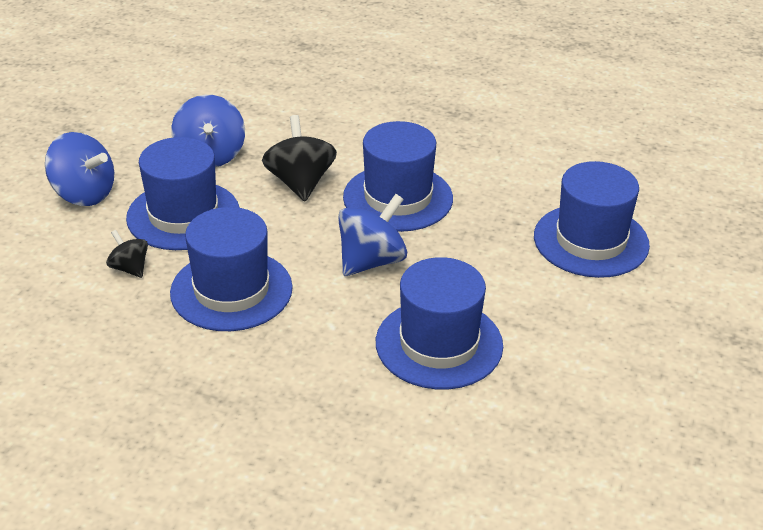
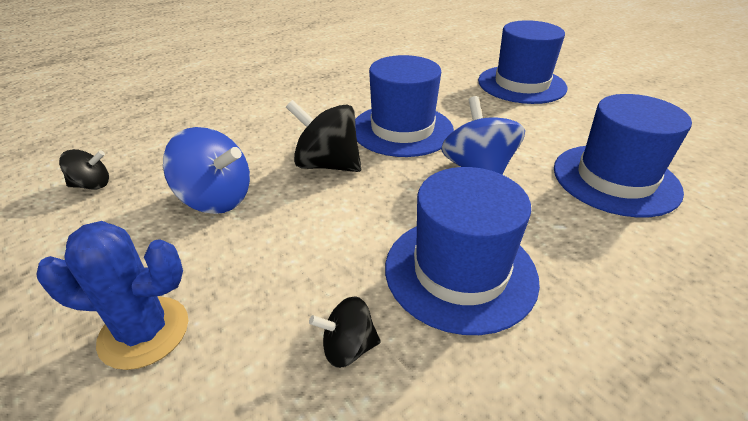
camera: 55 degrees left, 0 degrees up
blue spinning top [45,132,114,206] -> blue cactus [36,221,188,370]
blue hat [126,137,240,250] -> none
none -> black spinning top [59,149,109,190]

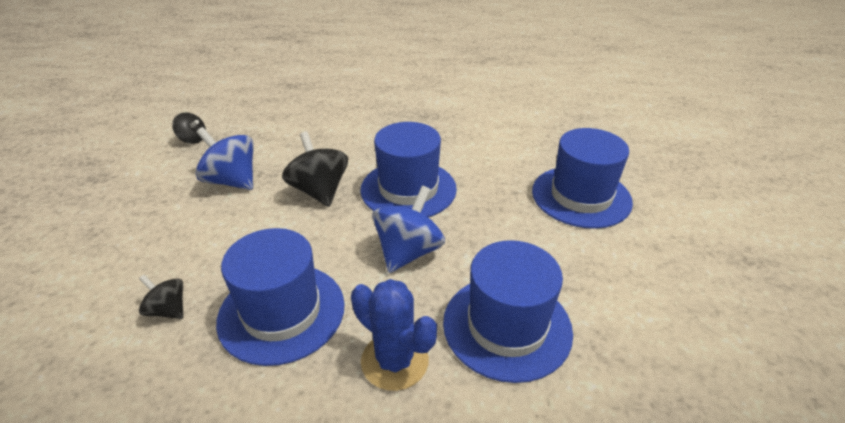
camera: 40 degrees right, 0 degrees up
blue cactus [36,221,188,370] -> blue cactus moved to [351,279,437,391]
blue spinning top [163,127,250,214] -> blue spinning top turned 150 degrees clockwise [196,127,254,190]

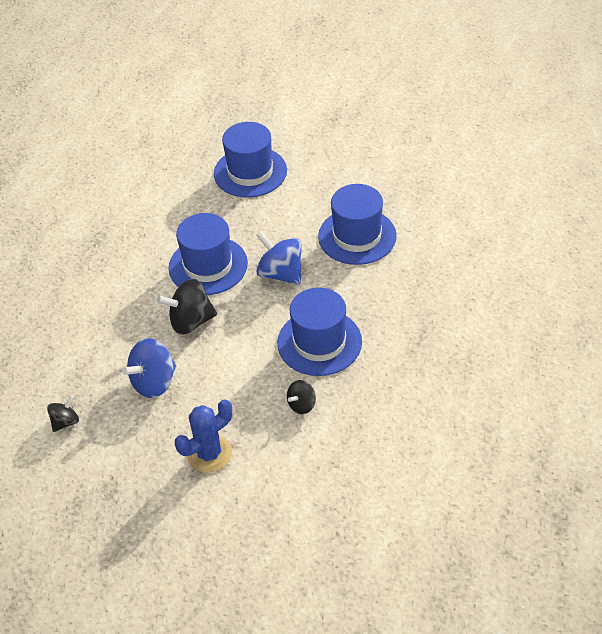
camera: 75 degrees left, 10 degrees up
blue cactus [351,279,437,391] -> blue cactus moved to [175,399,232,473]

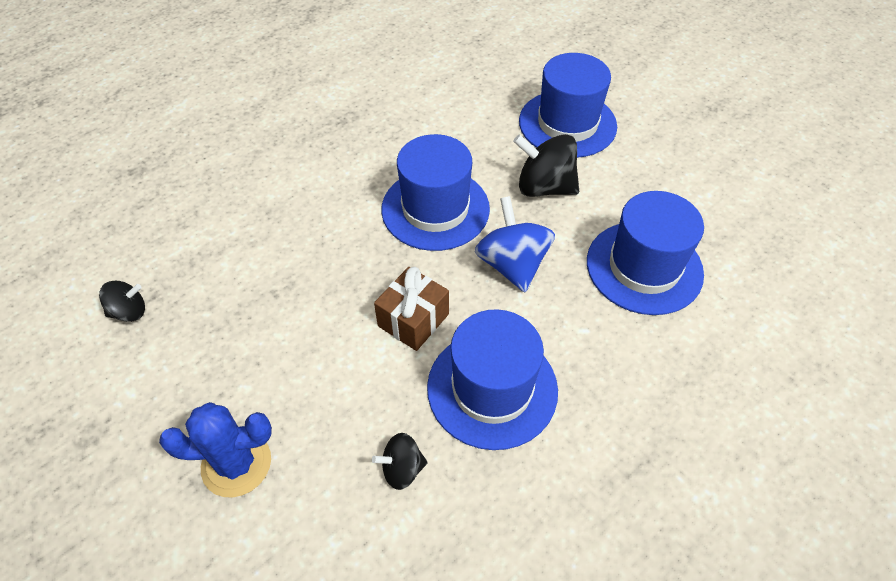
camera: 30 degrees right, 5 degrees up
blue spinning top [122,338,176,398] -> none
black spinning top [157,279,217,335] -> black spinning top moved to [513,134,579,197]
none -> brown gift [374,267,449,351]

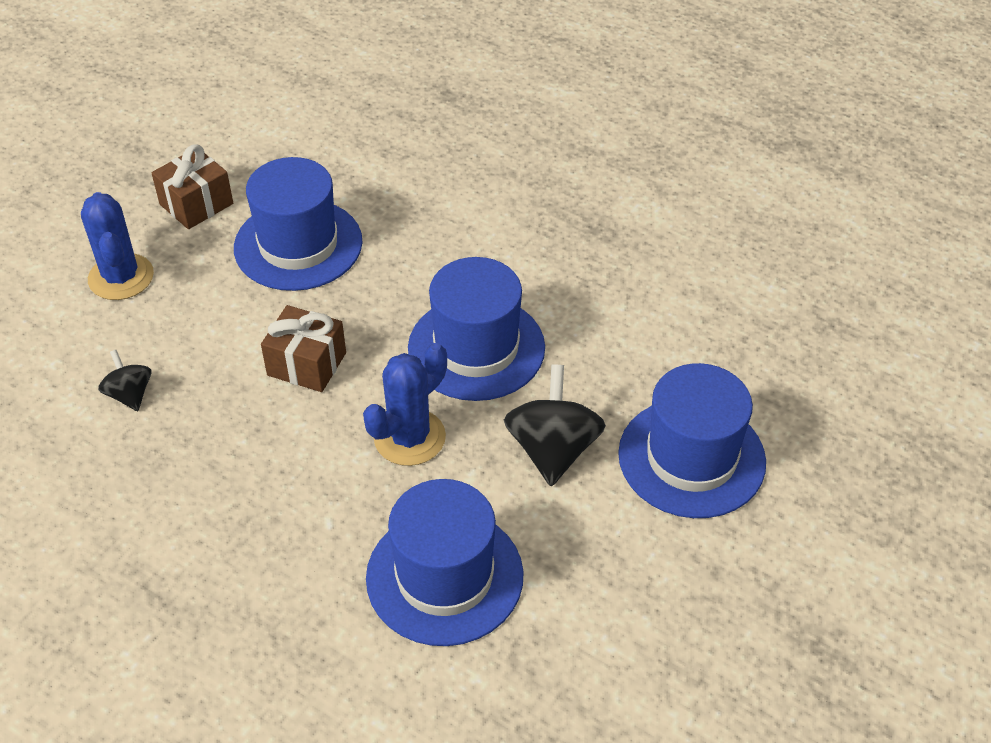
camera: 75 degrees right, 5 degrees down
black spinning top [99,281,145,322] -> none
blue hat [427,309,558,450] -> blue hat moved to [234,157,363,291]
blue spinning top [475,196,555,292] -> blue cactus [363,343,447,466]
none -> brown gift [152,144,233,229]

